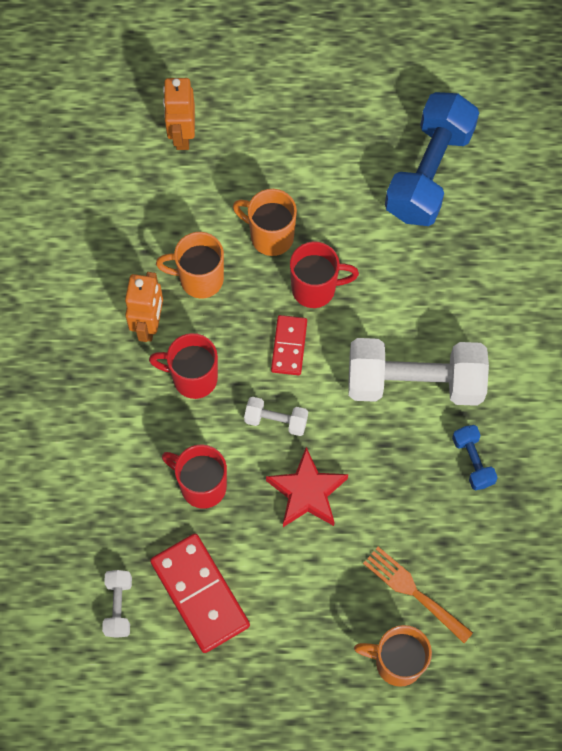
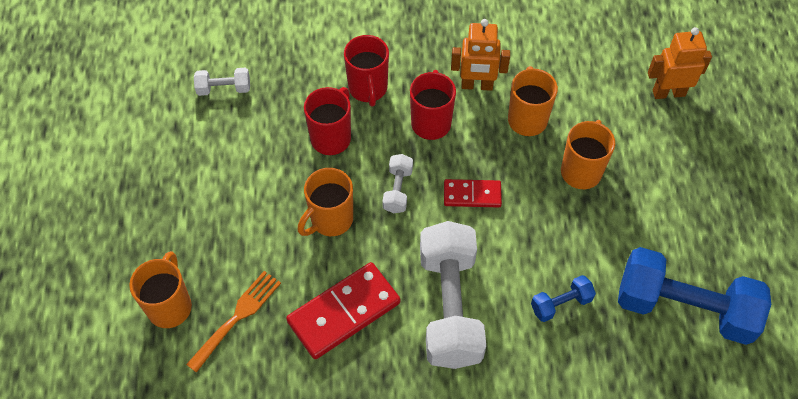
camera: 85 degrees right, 10 degrees down
red domino [150,534,250,653] -> red domino moved to [286,262,400,359]
red star [266,447,348,527] -> orange mug [297,168,353,236]
red mug [290,242,359,308] -> red mug moved to [344,35,389,107]
blue dumbbell [452,425,497,490] -> blue dumbbell moved to [531,275,596,322]

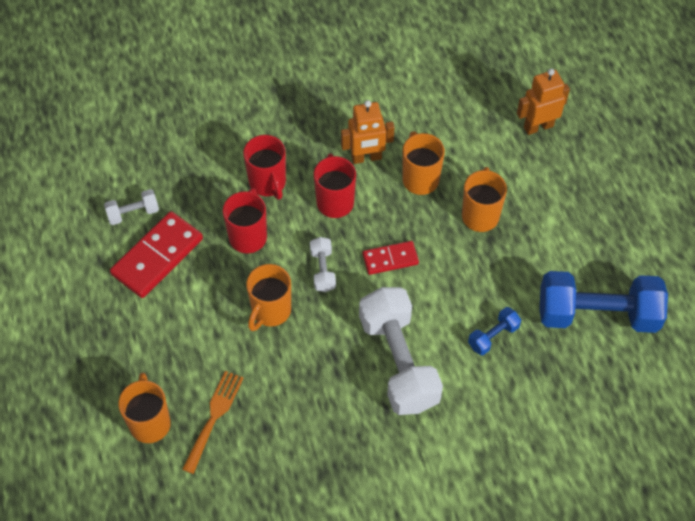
camera: 15 degrees left, 0 degrees up
red domino [286,262,400,359] -> red domino moved to [110,211,203,298]

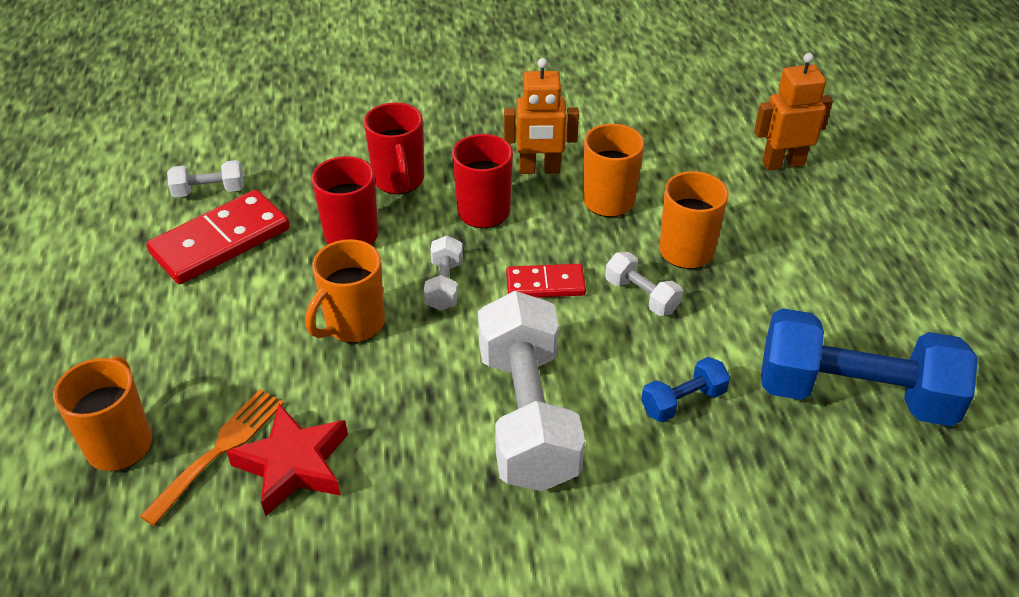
camera: 10 degrees right, 15 degrees down
none -> red star [226,404,348,517]
none -> white dumbbell [605,252,683,316]

